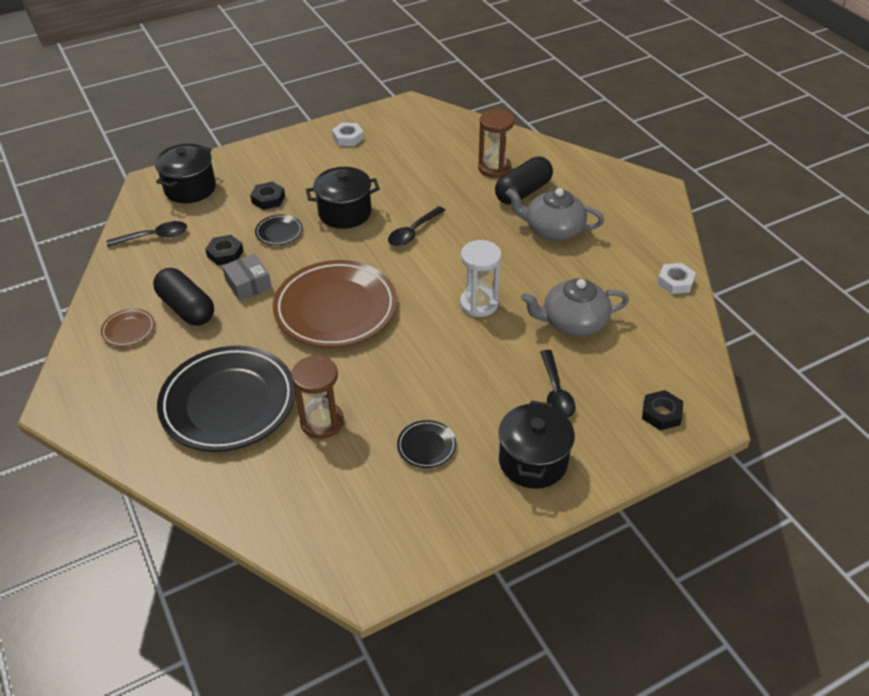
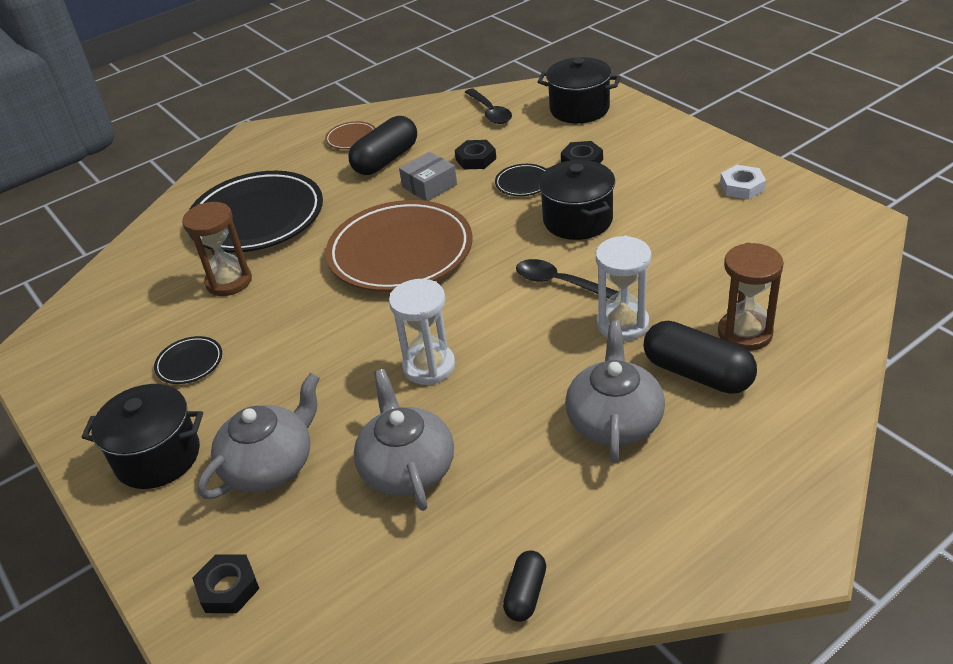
camera: 85 degrees right, 5 degrees down
black spoon [540,350,575,418] -> grey teapot [197,373,320,499]
white nut [657,263,696,294] -> black capsule [503,550,546,622]
none -> white hourglass [596,236,651,341]

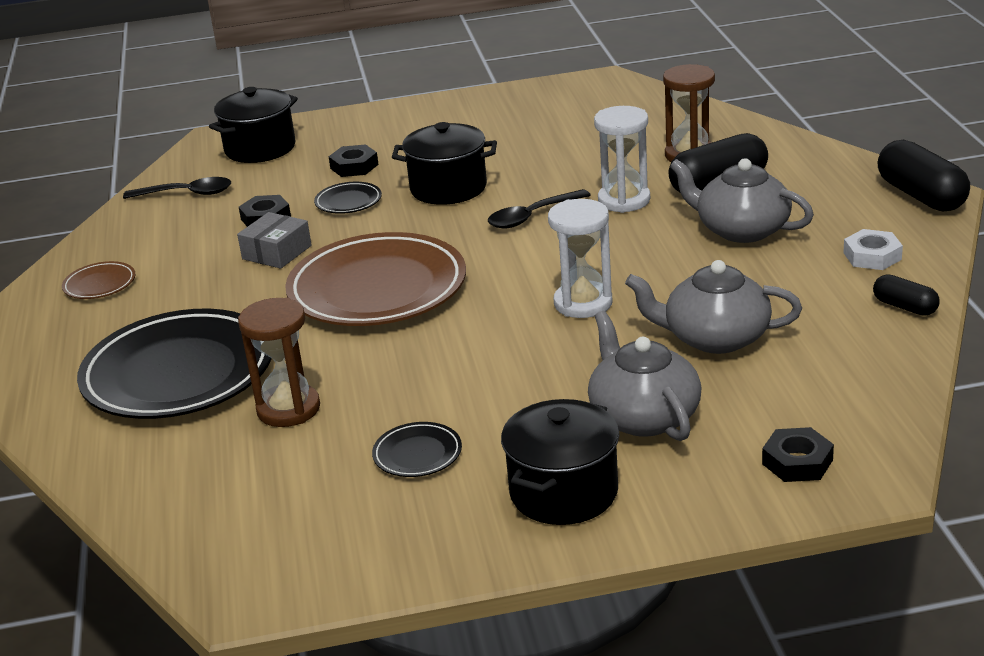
camera: 65 degrees left, 10 degrees down
black capsule [348,116,417,175] -> black capsule moved to [877,140,970,212]
grey box [399,152,457,201] -> grey box turned 45 degrees clockwise [237,212,311,269]
white nut [720,165,766,200] -> white nut moved to [843,229,903,270]

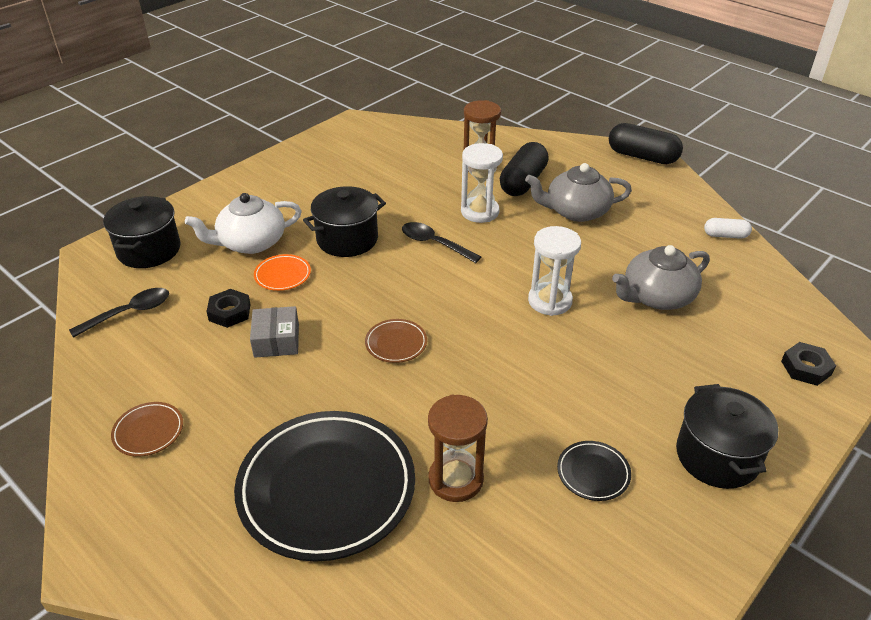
camera: 40 degrees left, 10 degrees up
brown plate [285,232,466,326] -> brown plate [365,319,427,363], size x0.42
black plate [314,182,382,214] -> orange plate [254,254,311,291]
black nut [329,144,379,177] -> white teapot [185,193,302,254]
black spoon [488,189,591,229] -> black spoon turned 105 degrees clockwise [402,222,481,263]
grey teapot [588,311,701,441] -> none
white nut [843,229,903,270] -> none
black capsule [873,274,940,316] -> white capsule [704,218,752,239]

